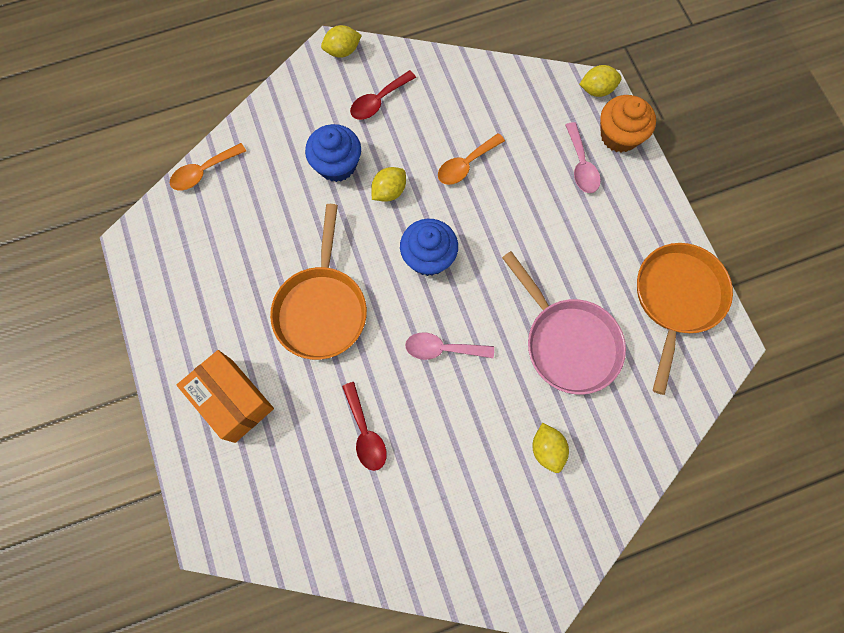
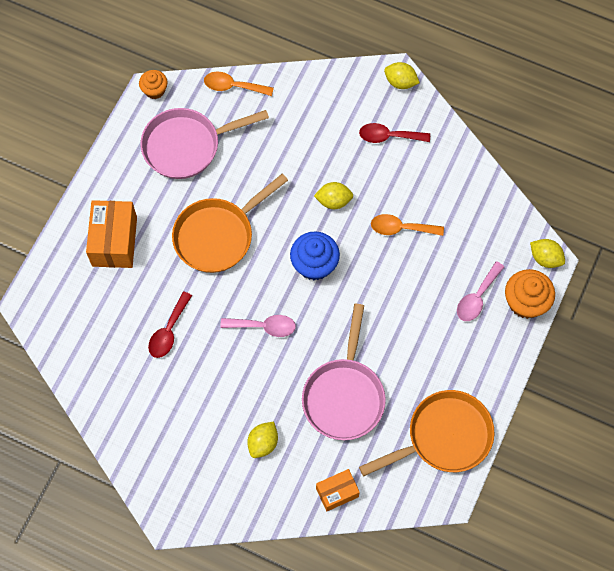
camera: 45 degrees right, 5 degrees down
blue cupcake [305,124,361,182] -> none
pink spoon [405,332,494,360] -> pink spoon turned 135 degrees clockwise [220,315,296,337]
none -> orange cupcake [139,70,168,99]
none -> pink pan [141,108,269,179]
none -> orange box [316,469,360,511]

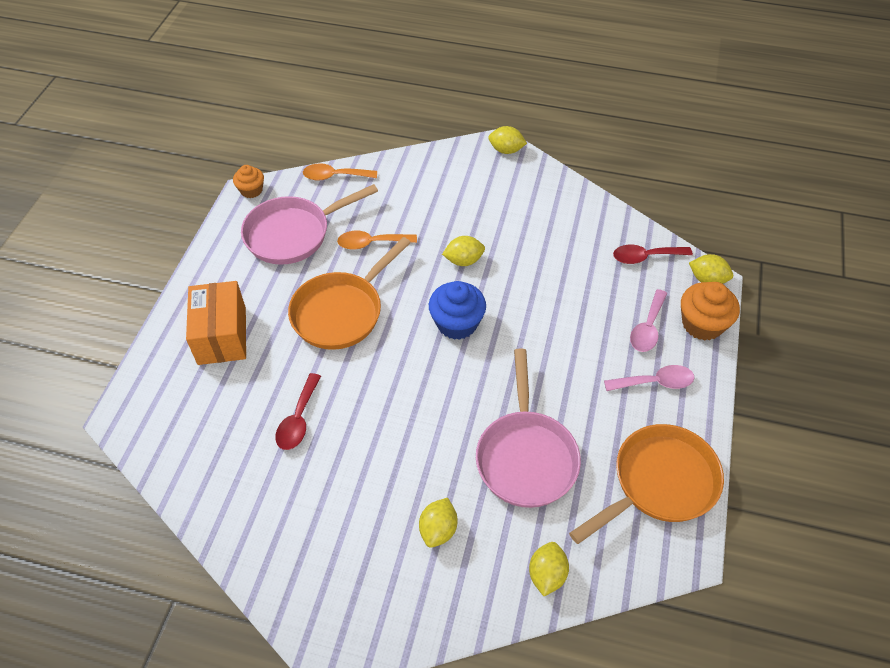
camera: 10 degrees left, 15 degrees down
pink spoon [220,315,296,337] -> pink spoon moved to [604,365,695,391]
orange box [316,469,360,511] -> yellow lemon [529,542,569,596]
red spoon [359,123,430,143] -> red spoon moved to [613,244,693,264]
orange spoon [371,214,444,236] -> orange spoon moved to [337,231,417,250]

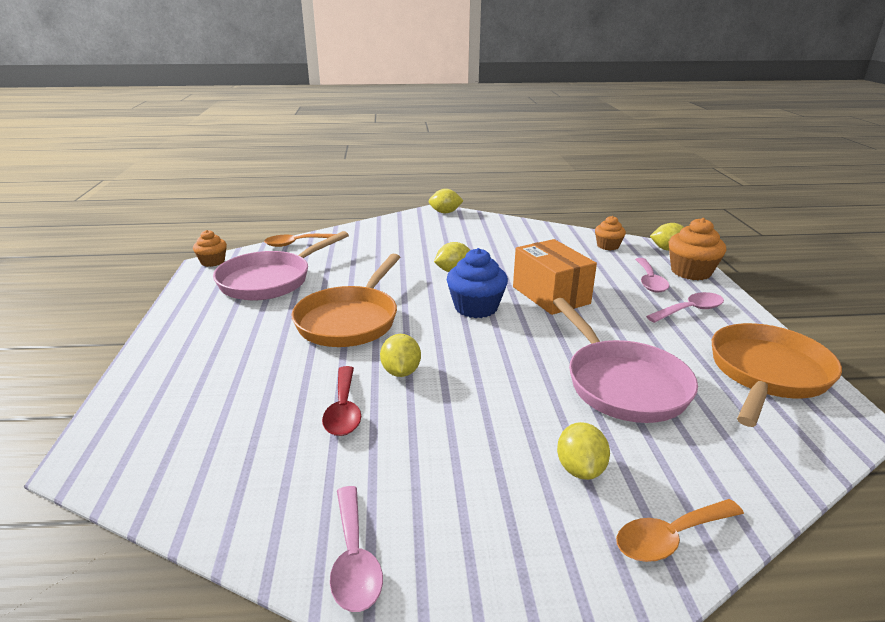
camera: 20 degrees left, 25 degrees down
orange box [186,281,246,365] -> orange box moved to [513,239,597,315]
orange spoon [337,231,417,250] -> orange spoon moved to [616,499,744,562]
yellow lemon [529,542,569,596] -> yellow lemon moved to [380,334,421,377]
red spoon [613,244,693,264] -> orange cupcake [595,216,626,250]
none -> pink spoon [330,486,383,612]

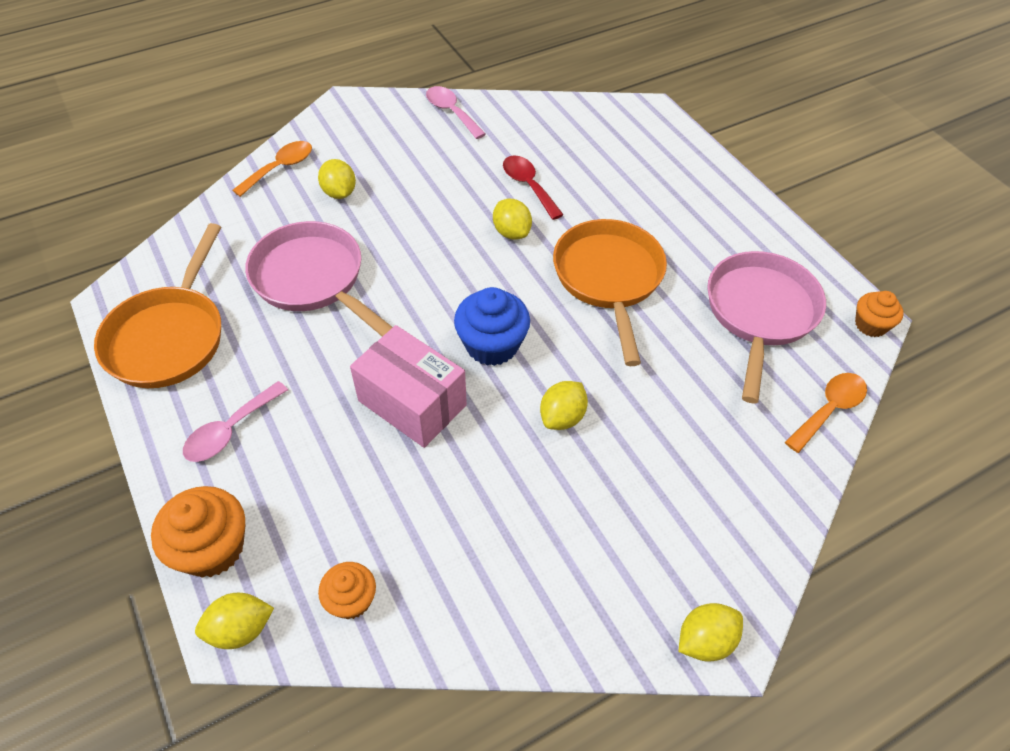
camera: 155 degrees right, 25 degrees up
orange box [513,239,597,315] -> pink box [350,325,467,448]
pink spoon [635,258,669,293] -> none

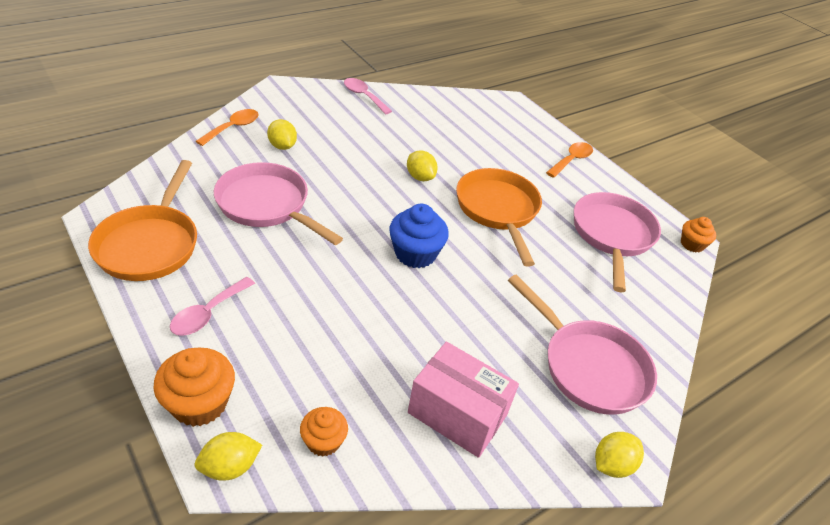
camera: 10 degrees left, 10 degrees down
pink box [350,325,467,448] -> pink box moved to [408,341,519,458]
red spoon [503,155,564,220] -> none
yellow lemon [540,381,588,430] -> none
orange spoon [785,373,867,453] -> orange spoon moved to [546,142,593,178]
none -> pink pan [508,275,657,415]

